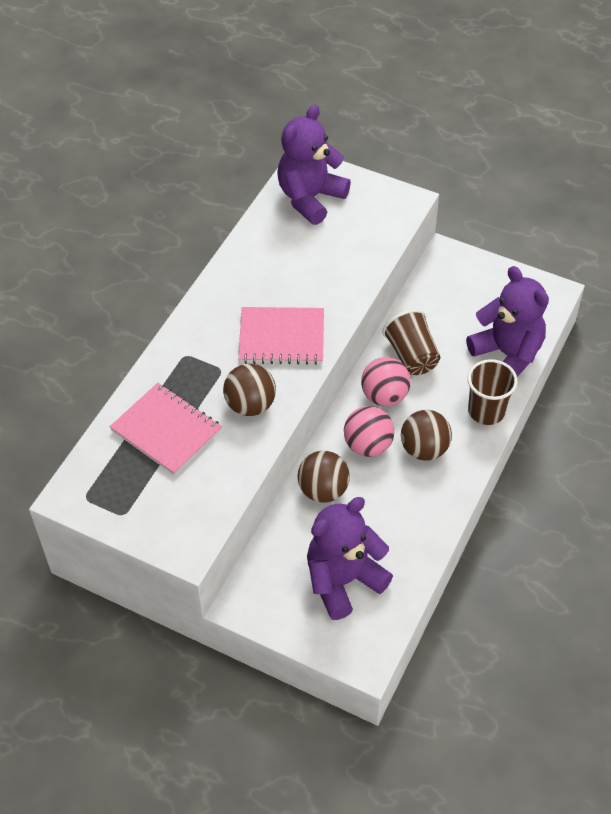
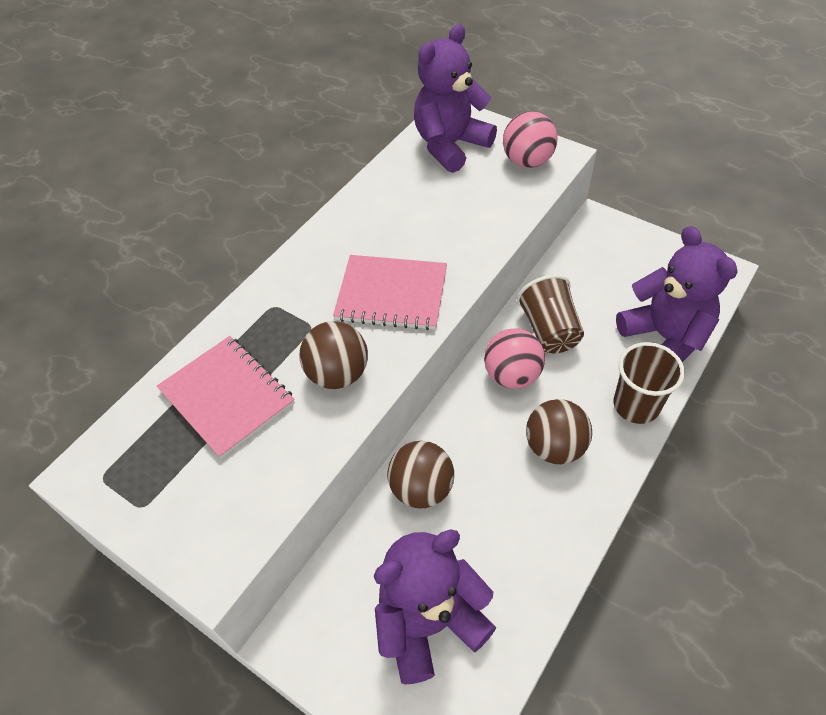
camera: 10 degrees right, 0 degrees up
pink ball [344,406,394,457] -> pink ball moved to [503,111,558,168]

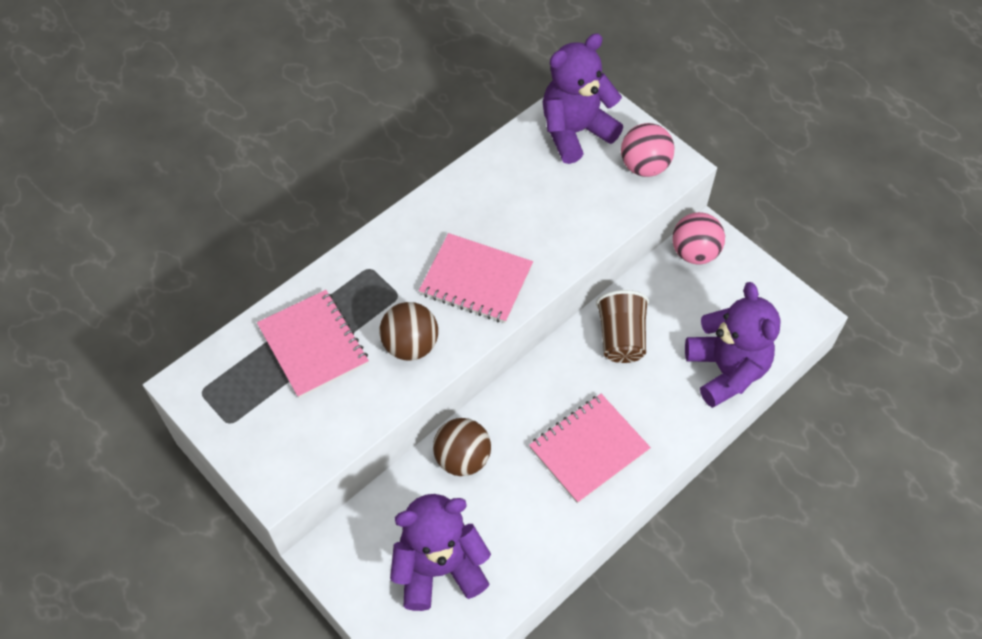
camera: 10 degrees right, 5 degrees up
pink ball [484,328,545,389] -> pink ball moved to [672,212,725,264]
brown ball [526,399,592,464] -> pink notebook [529,394,651,503]
brown cup [613,342,685,424] -> none

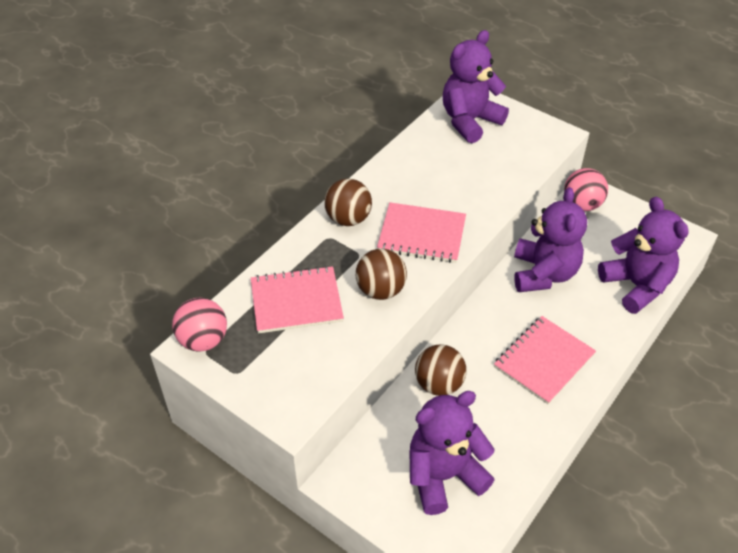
camera: 10 degrees left, 10 degrees down
pink notebook [257,290,369,398] -> pink notebook turned 60 degrees counterclockwise [251,266,344,333]
brown cup [596,290,649,363] -> purple teddy bear [514,187,587,292]
pink ball [621,123,675,177] -> pink ball moved to [172,298,227,352]
none -> brown ball [324,178,372,226]

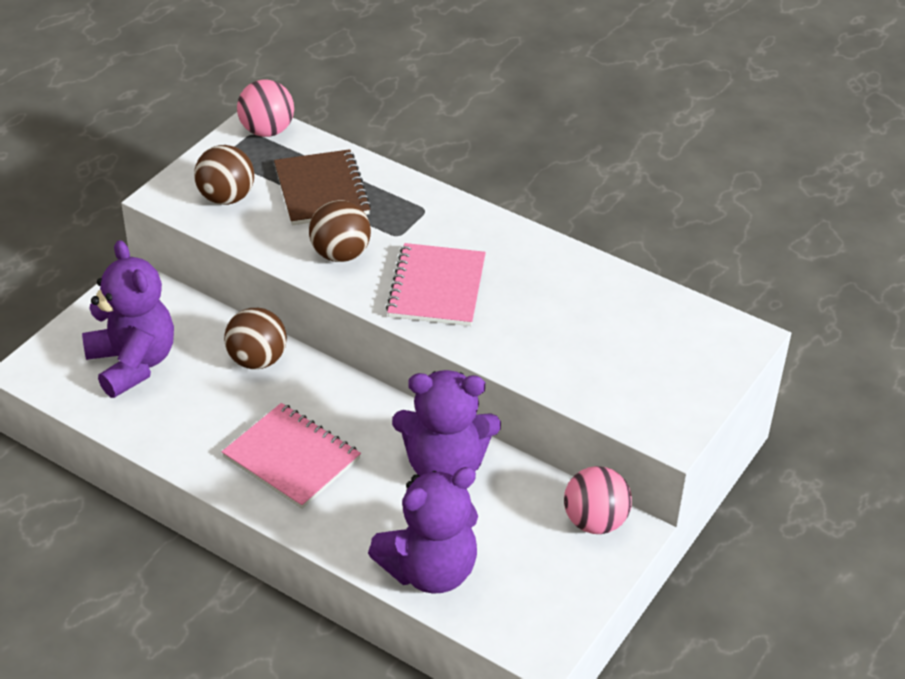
camera: 85 degrees right, 5 degrees down
pink notebook [251,266,344,333] -> brown notebook [274,149,371,225]
brown ball [324,178,372,226] -> brown ball moved to [194,145,254,205]
purple teddy bear [443,30,509,143] -> none

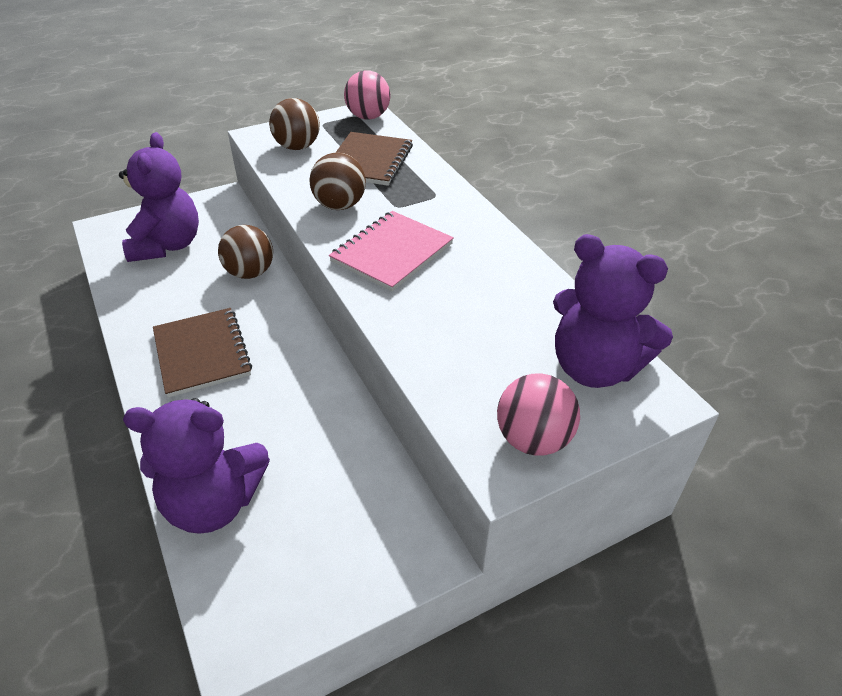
camera: 30 degrees right, 0 degrees up
pink notebook [222,403,361,509] -> brown notebook [153,308,252,398]
purple teddy bear [392,370,501,476] -> purple teddy bear moved to [553,234,673,388]
pink ball [564,466,632,534] -> pink ball moved to [497,373,580,456]

